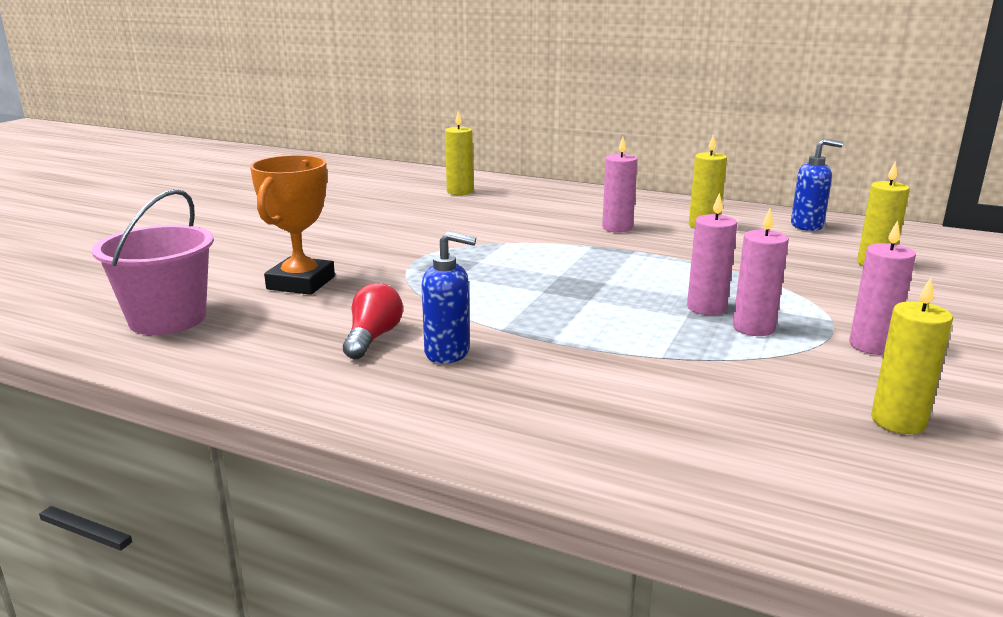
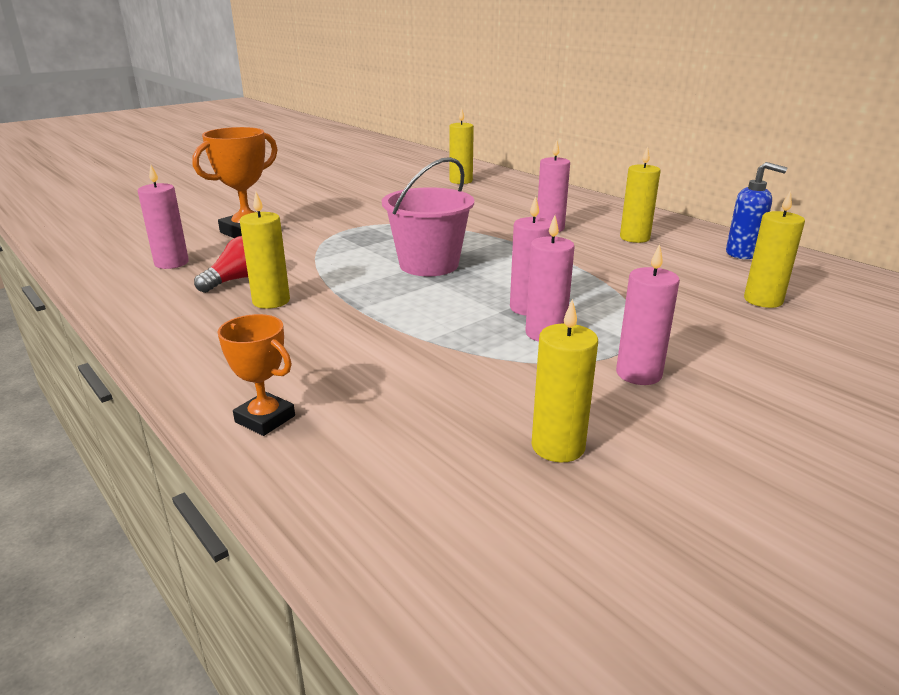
camera: 25 degrees right, 5 degrees up
pink bucket [92,189,214,335] -> pink bucket moved to [382,157,474,276]
blue soap dispenser [422,231,476,364] -> yellow candle [240,192,290,309]
none -> pink candle [138,165,189,269]
none -> orange trophy [217,314,295,436]

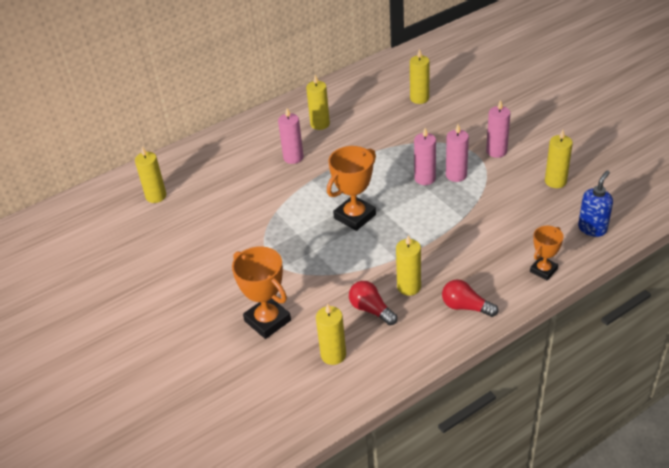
camera: 80 degrees left, 15 degrees up
pink candle [138,165,189,269] -> yellow candle [316,304,346,365]
pink bucket [382,157,474,276] -> orange trophy [327,146,376,231]
blue soap dispenser [726,162,788,259] -> blue soap dispenser moved to [578,170,613,237]
none -> red light bulb [442,279,498,317]

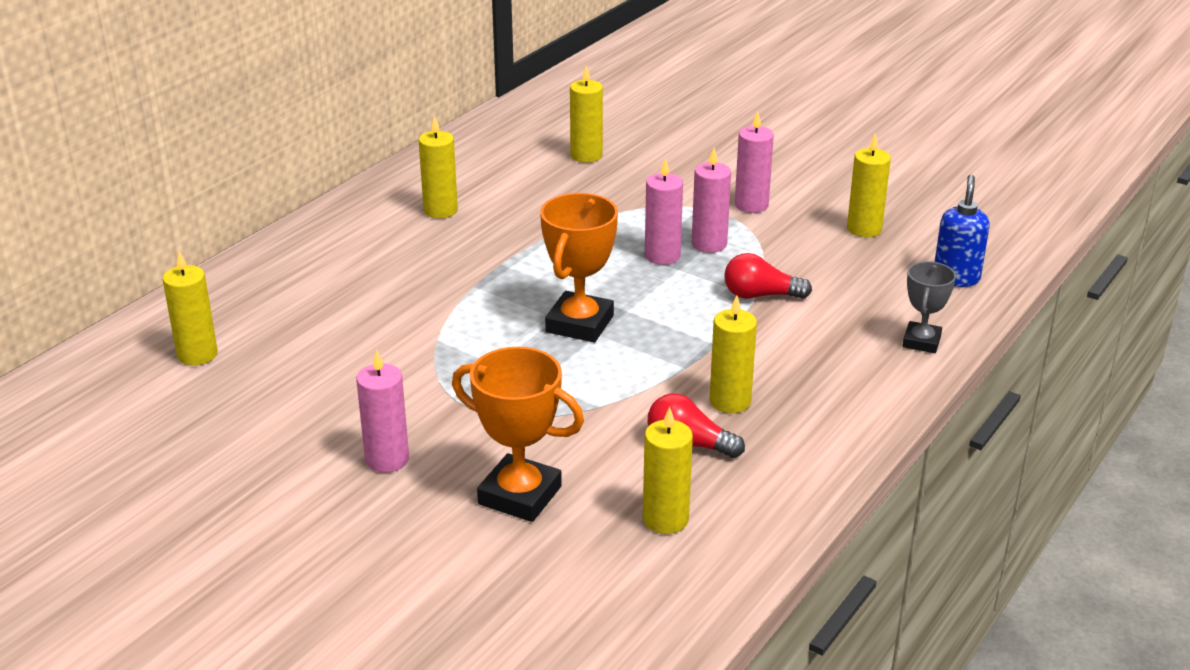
camera: 25 degrees left, 10 degrees down
pink candle [278,108,303,164] -> pink candle moved to [356,350,409,473]
red light bulb [442,279,498,317] -> red light bulb moved to [724,253,812,299]
orange trophy [530,226,564,280] -> grey trophy [903,261,956,353]

